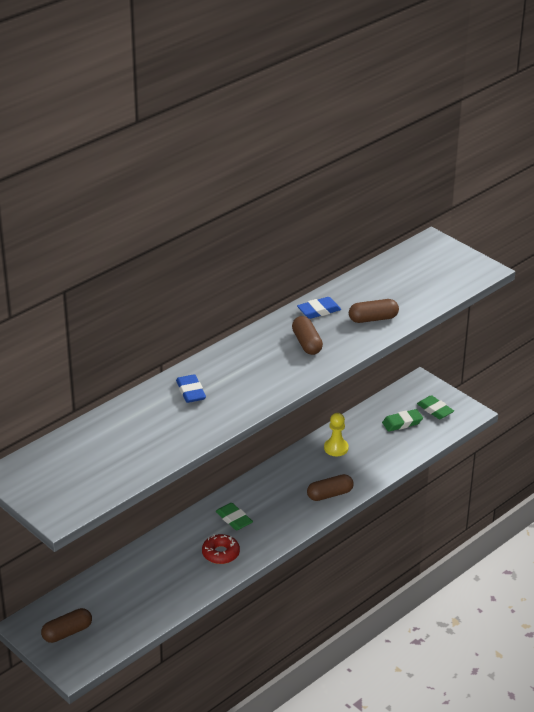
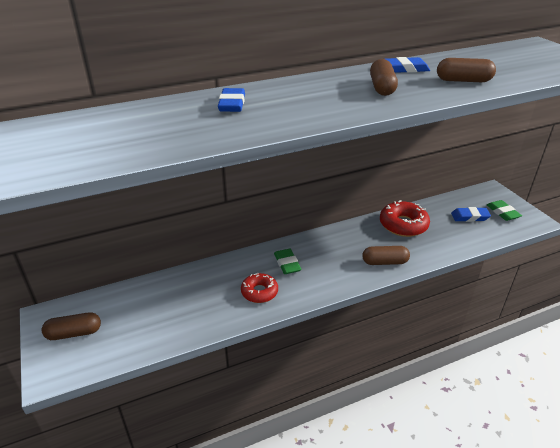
camera: 20 degrees right, 0 degrees up
yellow pawn [324,413,349,456] -> red donut [380,200,430,237]
green eraser [382,409,423,432] -> blue eraser [451,207,491,222]

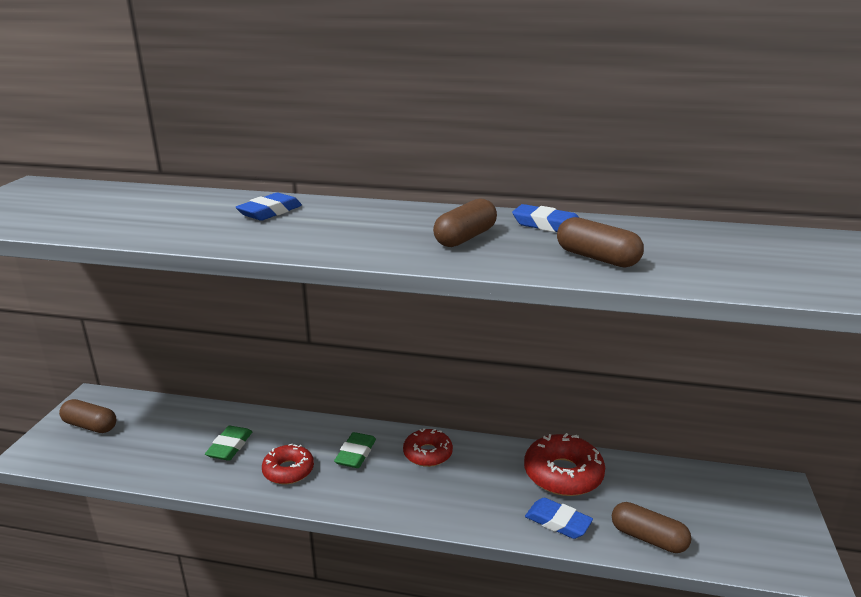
camera: 35 degrees right, 10 degrees down
brown capsule [362,246,410,265] -> brown capsule moved to [612,502,691,553]
blue eraser [451,207,491,222] -> blue eraser moved to [525,498,593,539]
green eraser [487,200,522,221] -> green eraser moved to [205,426,252,461]
none -> red donut [403,428,453,467]

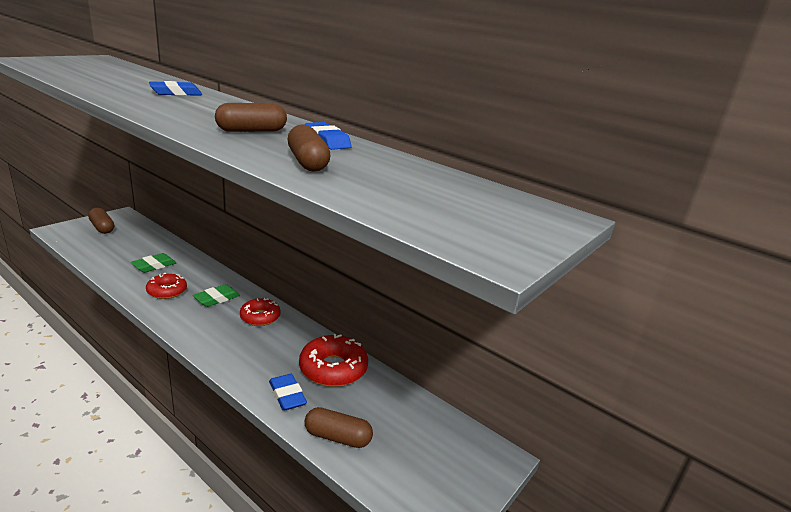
camera: 25 degrees right, 0 degrees up
brown capsule [612,502,691,553] -> brown capsule turned 45 degrees counterclockwise [305,407,373,448]

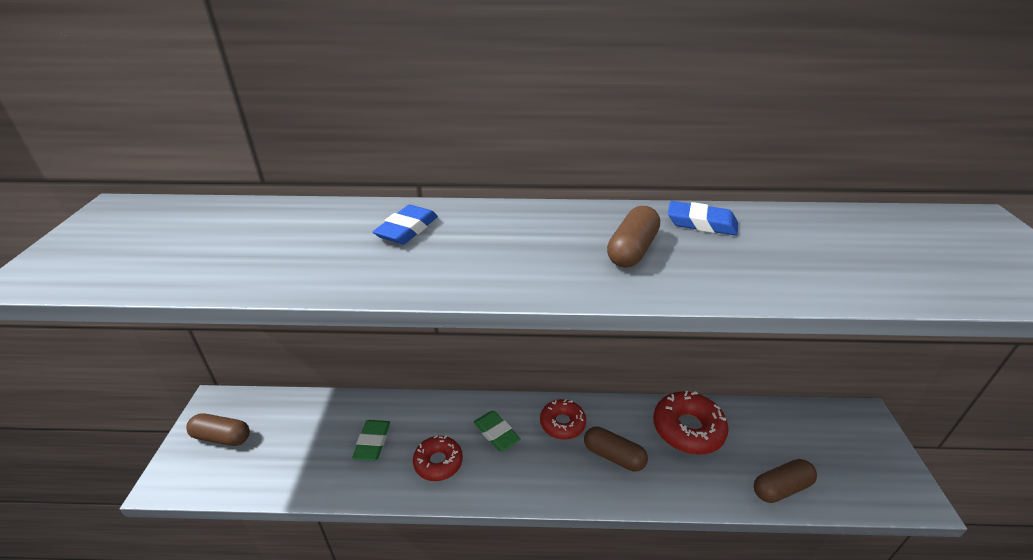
camera: 35 degrees left, 10 degrees up
green eraser [193,284,240,307] -> green eraser turned 45 degrees counterclockwise [474,411,521,451]
blue eraser [269,374,307,411] -> none
brown capsule [287,124,330,172] -> brown capsule moved to [584,427,648,472]

